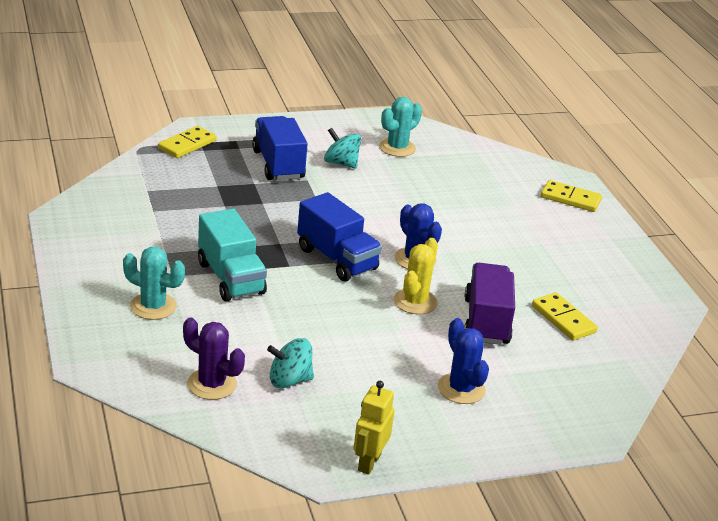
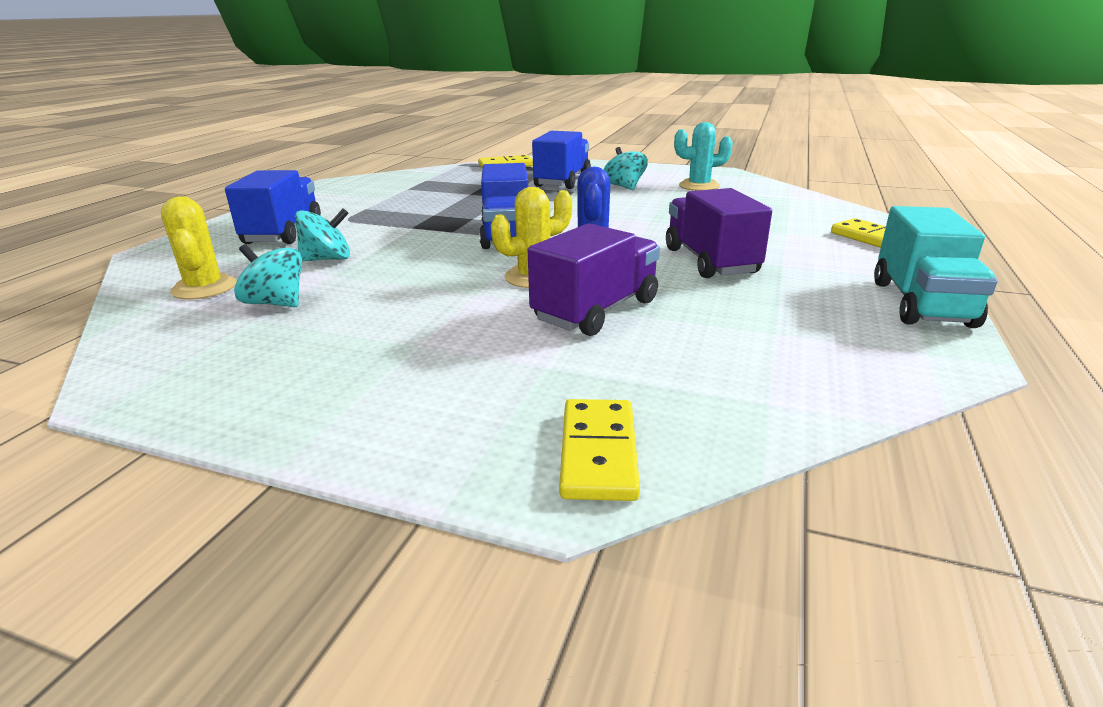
camera: 40 degrees right, 5 degrees down
turquoise cactus [123,247,185,320] -> blue truck [225,170,321,244]
purple cactus [183,317,245,400] -> yellow cactus [161,196,237,300]
turquoise truck [198,209,267,301] -> turquoise truck moved to [874,206,998,328]
yellow robot [354,381,395,475] -> none
blue cactus [438,318,489,404] -> none
yellow domino [532,293,598,340] -> yellow domino moved to [559,399,640,501]
none -> turquoise spinning top [295,208,350,261]
none -> purple truck [666,188,772,278]

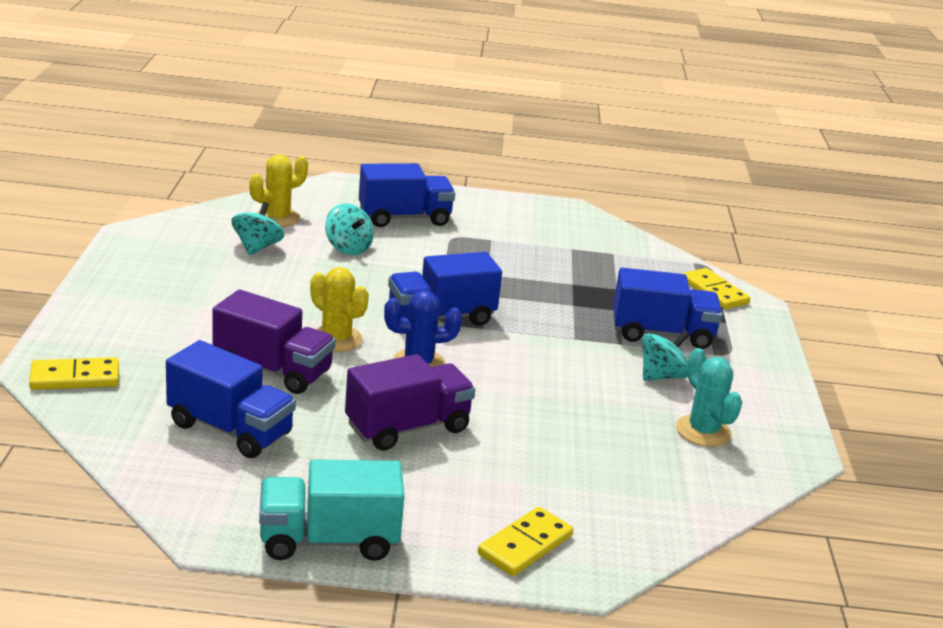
camera: 70 degrees right, 0 degrees up
none -> blue truck [166,340,296,458]

